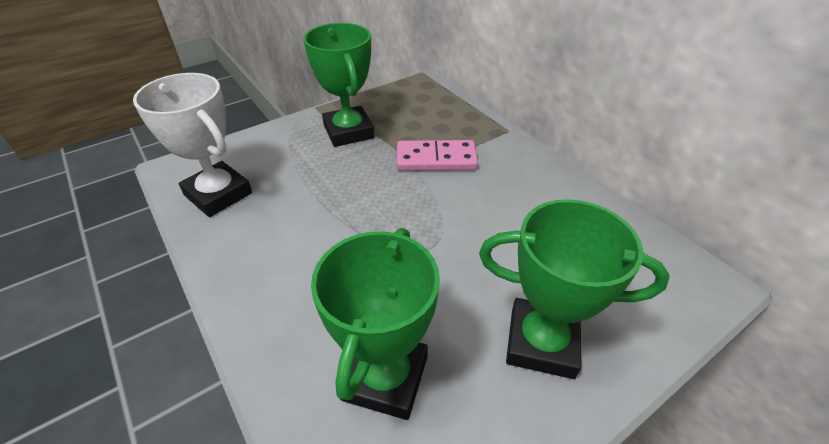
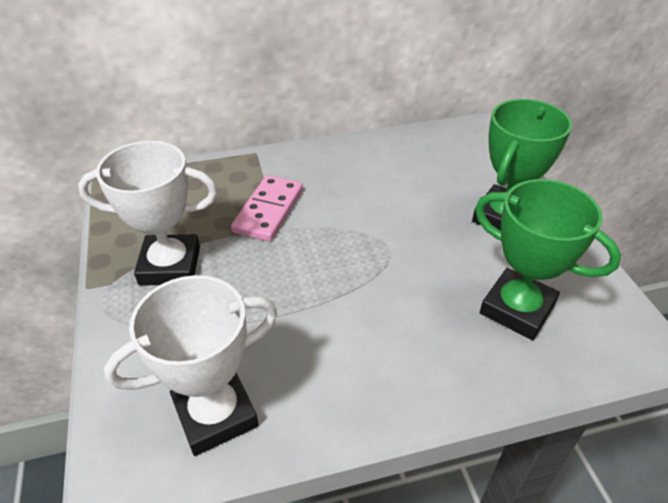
camera: 70 degrees left, 0 degrees up
green trophy [303,23,374,147] -> white trophy [78,141,218,286]

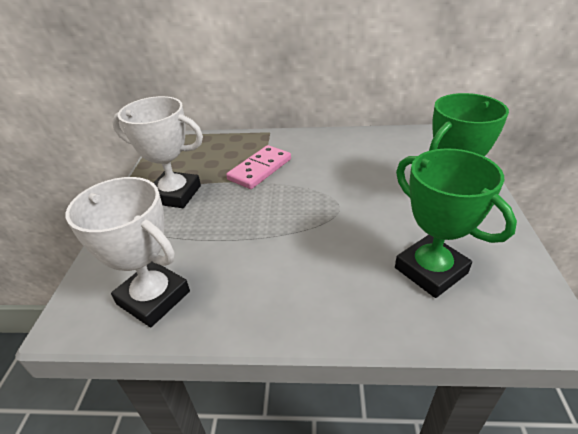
camera: 20 degrees right, 5 degrees down
white trophy [104,275,277,456] -> white trophy turned 45 degrees clockwise [66,177,190,327]

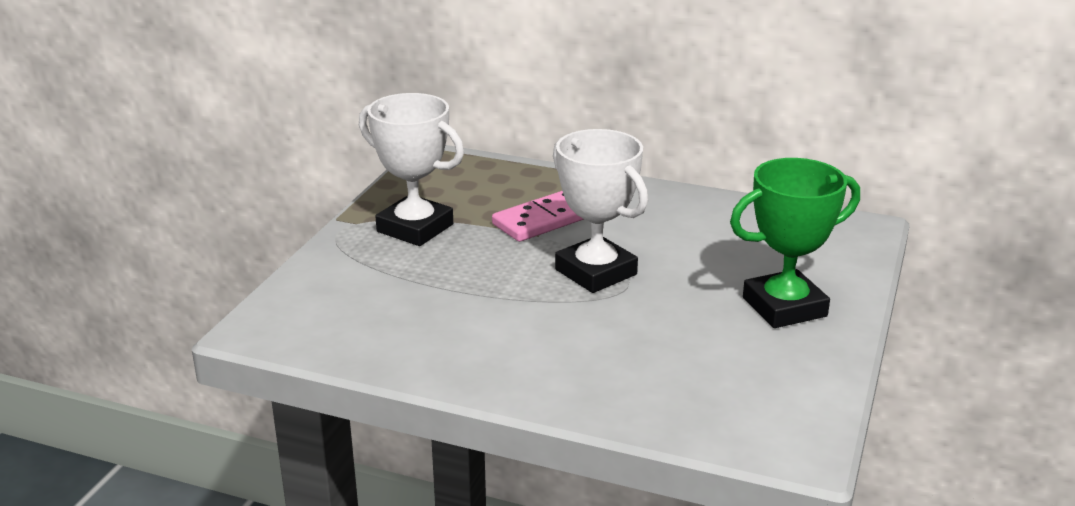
camera: 15 degrees right, 10 degrees down
white trophy [66,177,190,327] -> white trophy moved to [553,129,648,293]
green trophy [395,148,517,298] -> none

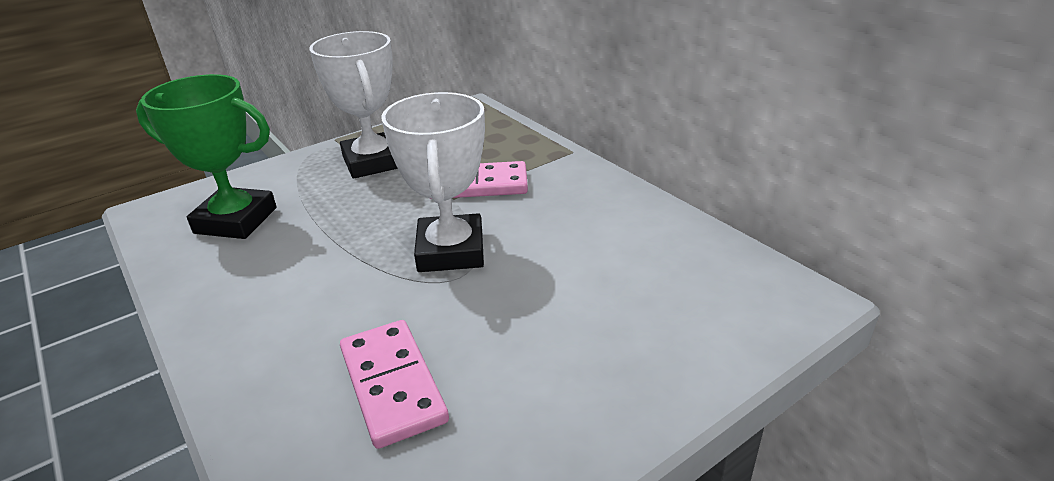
camera: 35 degrees right, 5 degrees up
green trophy [730,158,860,328] -> green trophy moved to [136,74,277,239]
none -> pink domino [340,320,449,449]

